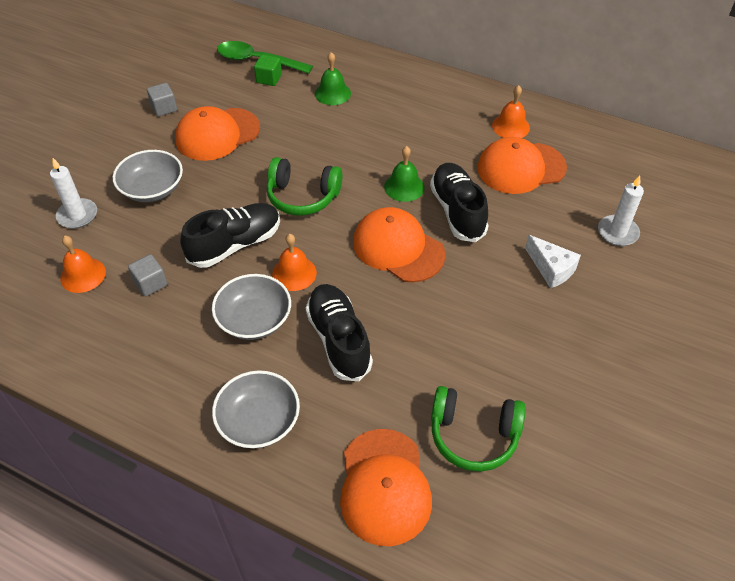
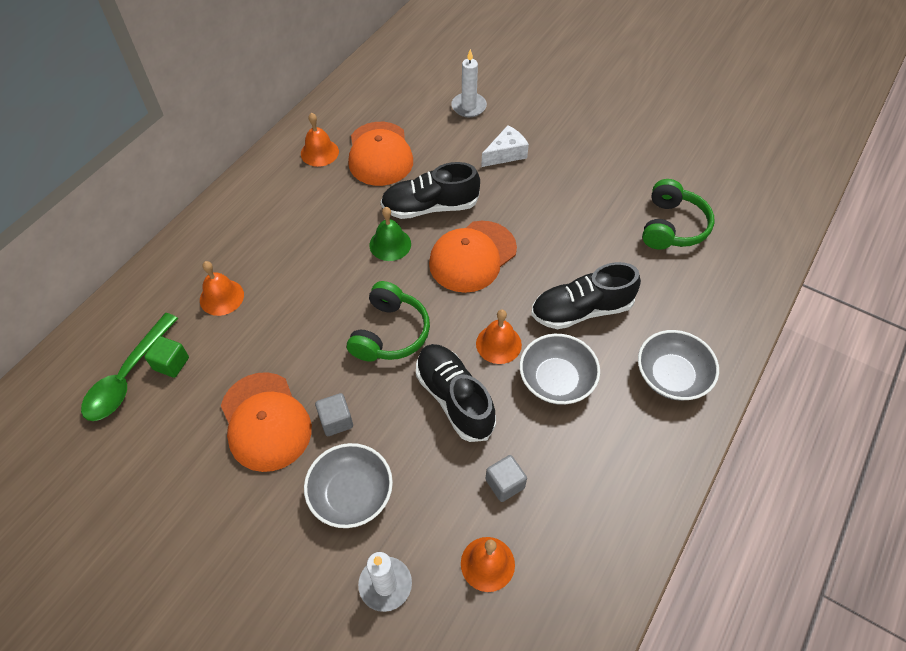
camera: 85 degrees left, 5 degrees up
grey cube [147,83,177,116] -> grey cube moved to [315,393,353,436]
green bell [315,52,351,105] -> orange bell [200,261,244,316]
orange cap [340,429,432,546] -> none

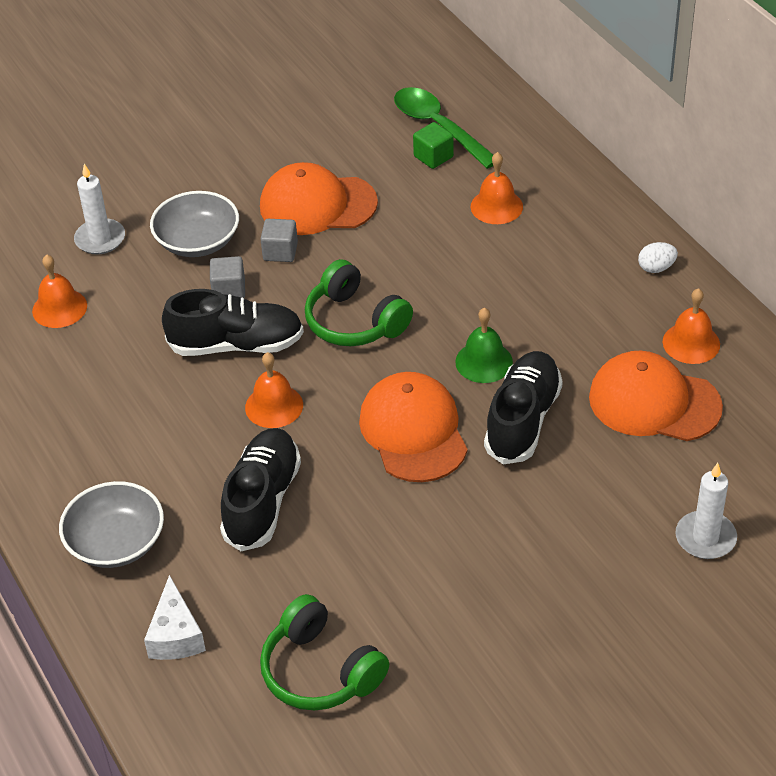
camera: 120 degrees right, 10 degrees down
white cheese [481,125,529,167] -> white cheese moved to [144,575,206,660]
grey cube [486,455,527,502] -> grey cube moved to [210,256,245,298]
grey bowl [520,334,600,405] -> none
none -> white egg [638,242,678,273]

